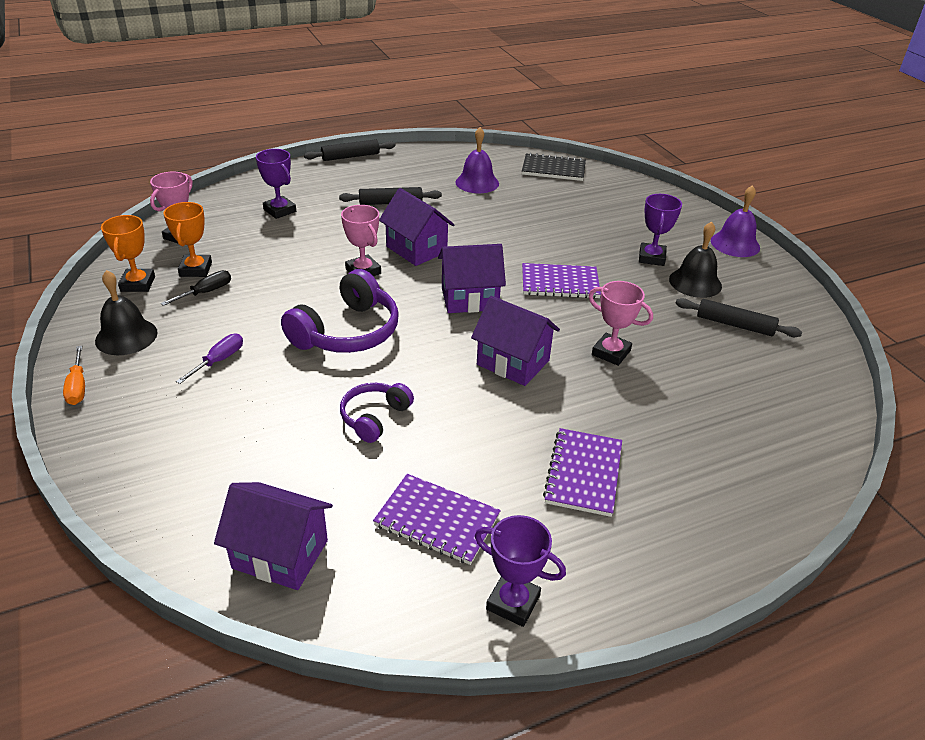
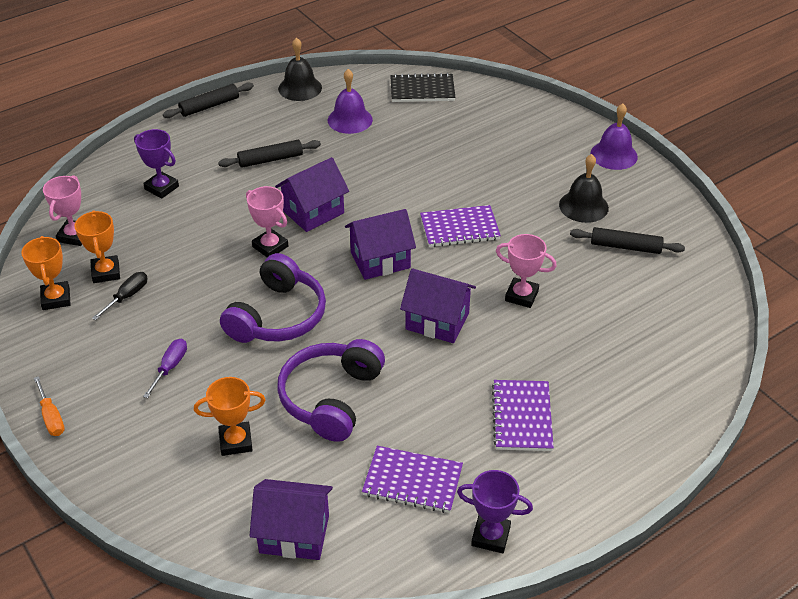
camera: 10 degrees left, 5 degrees up
black bell [95,270,158,355] -> black bell moved to [278,38,322,101]
purple headphones [340,383,414,443] -> purple headphones [277,339,385,442], size x1.73
purple house [379,188,455,266] -> purple house turned 75 degrees counterclockwise [275,157,349,232]
purple trophy [639,194,682,266] -> none
none -> orange trophy [194,377,266,456]

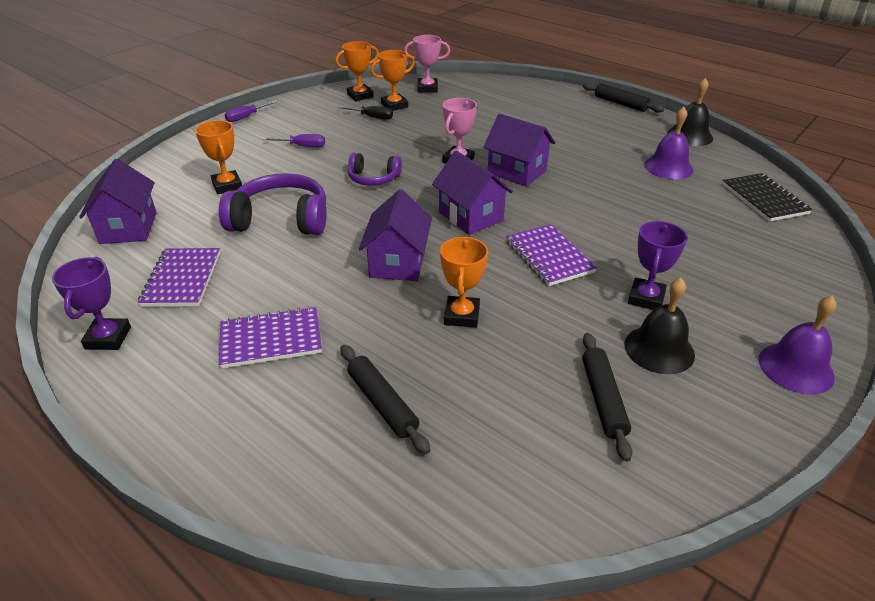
camera: 75 degrees right, 5 degrees down
orange screwdriver [34,376,65,436] -> purple screwdriver [225,100,278,122]
purple trophy [134,129,179,199] -> purple trophy moved to [628,221,687,310]
black rolling pin [218,140,321,168] -> black rolling pin moved to [340,345,430,454]
purple headphones [220,253,326,343] -> purple headphones [348,153,402,186], size x0.58
pink trophy [496,234,557,308] -> orange trophy [440,237,488,328]

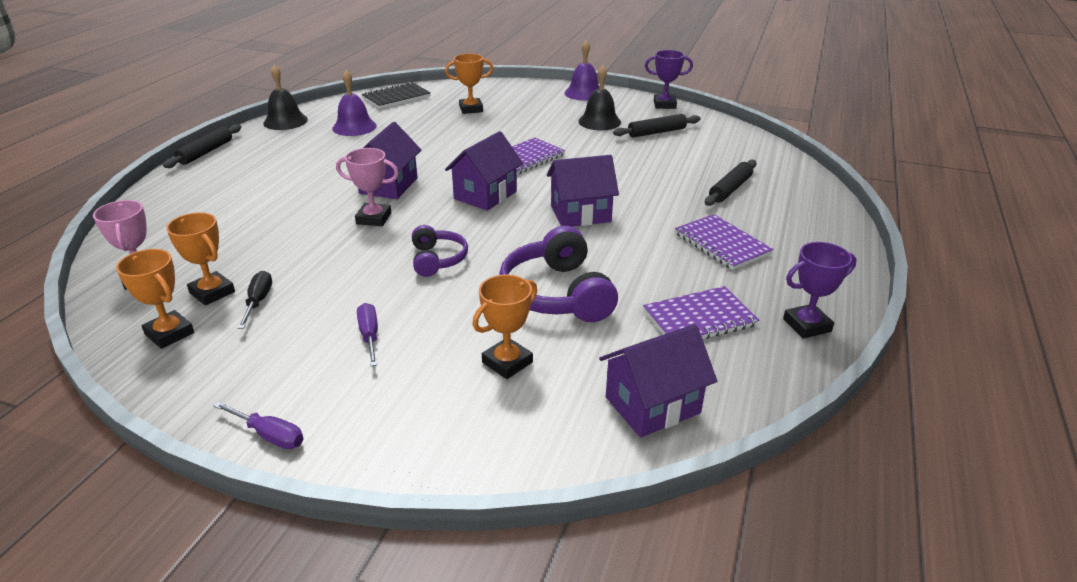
camera: 110 degrees left, 5 degrees down
orange trophy [440,237,488,328] -> orange trophy moved to [445,53,493,114]
purple trophy [628,221,687,310] -> purple trophy moved to [645,50,693,109]

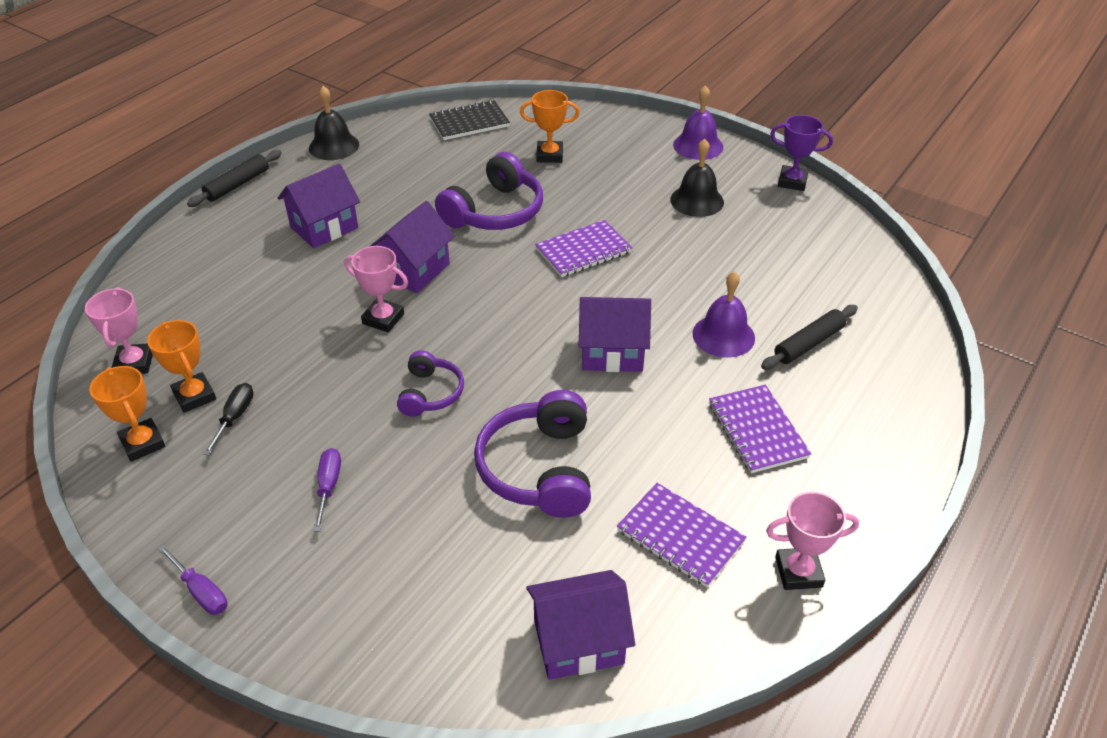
camera: 15 degrees right, 10 degrees up
purple bell [332,70,377,136] -> purple bell moved to [692,271,755,358]
purple house [445,131,523,211] -> purple house moved to [278,164,360,248]
orange trophy [472,275,537,379] -> none
black rolling pin [613,114,700,138] -> none
purple notebook [643,286,759,339] -> purple notebook turned 45 degrees clockwise [617,483,747,587]
purple trophy [783,242,856,339] -> pink trophy [766,492,859,590]
none -> purple headphones [435,152,543,230]

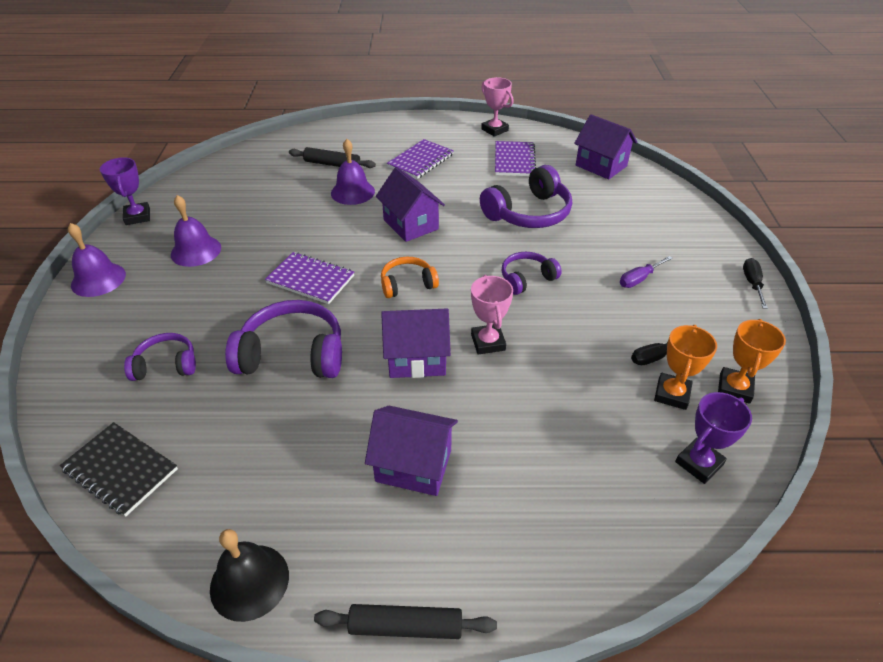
camera: 125 degrees left, 0 degrees up
pink trophy [85,287,153,374] -> purple trophy [675,392,752,484]
purple screwdriver [158,544,228,615] -> black screwdriver [743,258,768,309]
orange trophy [520,90,580,163] -> purple headphones [124,333,196,381]
black bell [670,139,724,217] -> purple bell [171,195,221,267]
none -> orange headphones [381,257,439,298]

